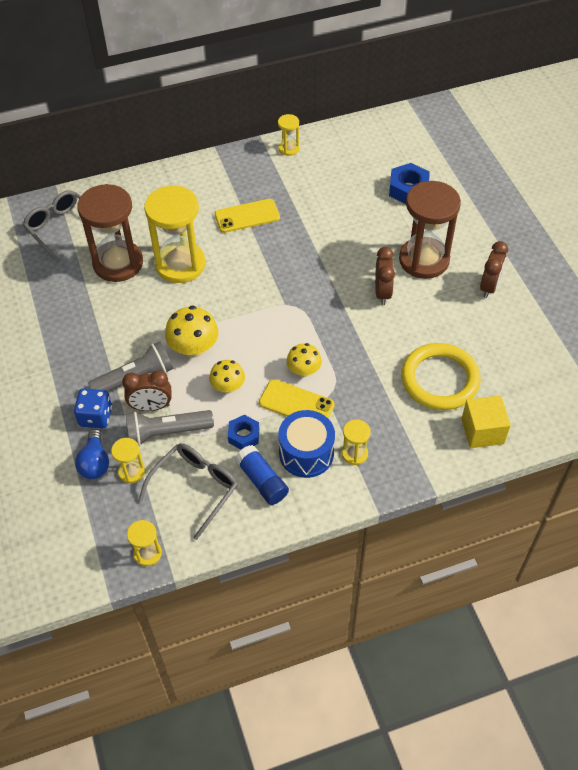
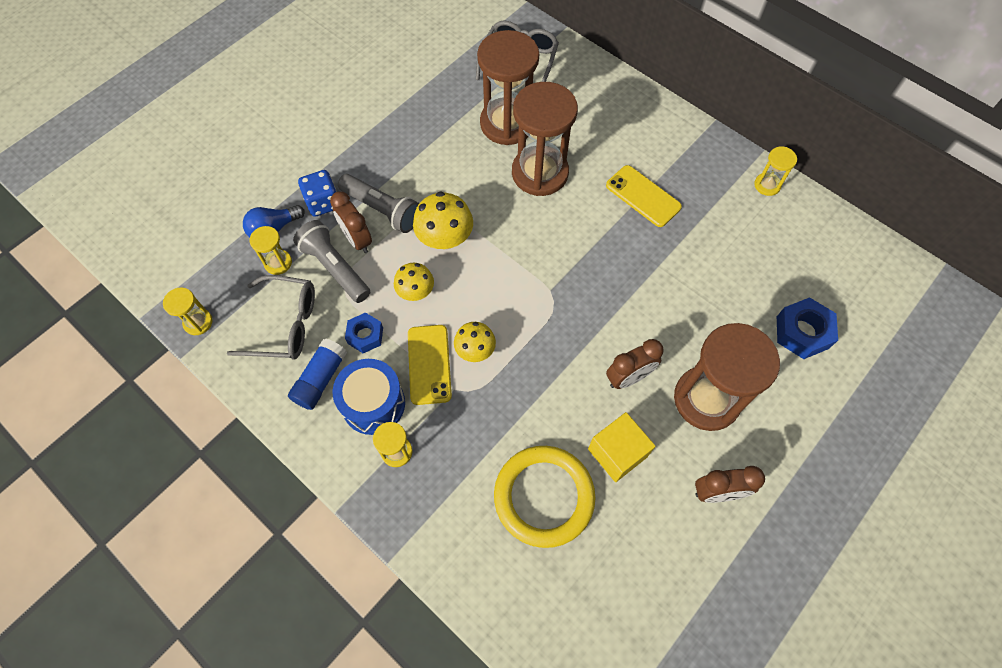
camera: 60 degrees right, 10 degrees up
yellow hourglass [144,185,206,283] -> brown hourglass [512,82,578,196]
yellow cube [461,395,511,448] -> yellow cube moved to [588,412,656,482]

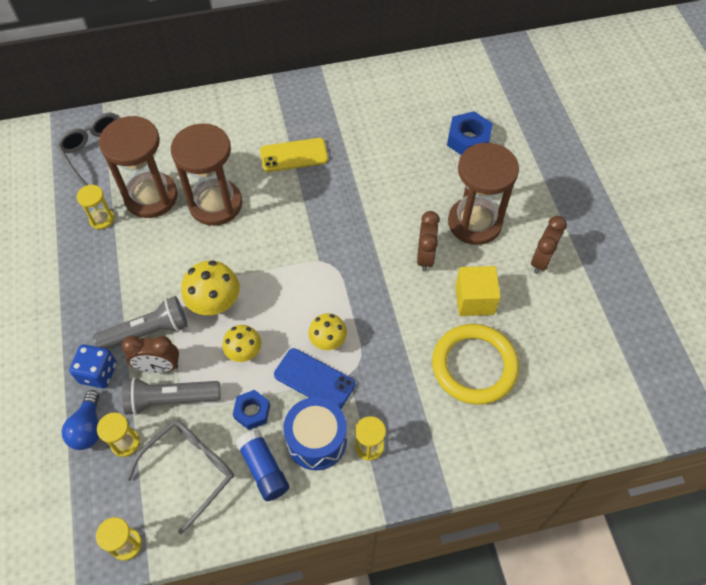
camera: 55 degrees left, 5 degrees down
yellow phone [408,325,452,405] -> blue phone [274,348,355,409]
yellow hourglass [754,146,797,196] -> yellow hourglass moved to [77,185,114,229]

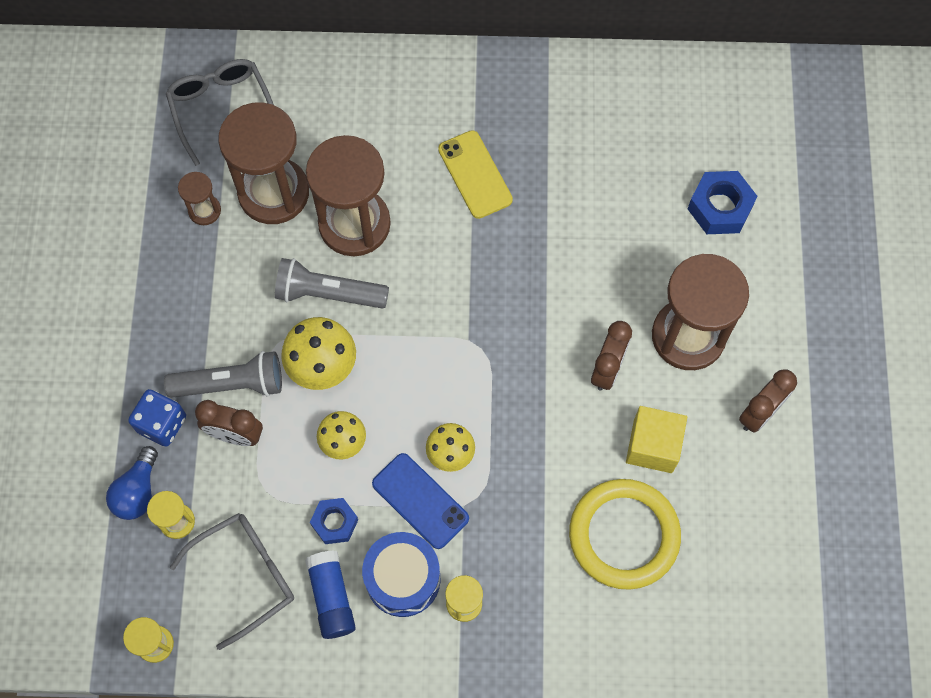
camera: 15 degrees right, 10 degrees up
yellow hourglass [77,185,114,229] -> brown hourglass [178,172,221,225]
grey flashlight [122,377,221,415] -> grey flashlight moved to [275,258,389,309]
yellow phone [260,138,328,172] -> yellow phone turned 60 degrees clockwise [438,130,513,219]

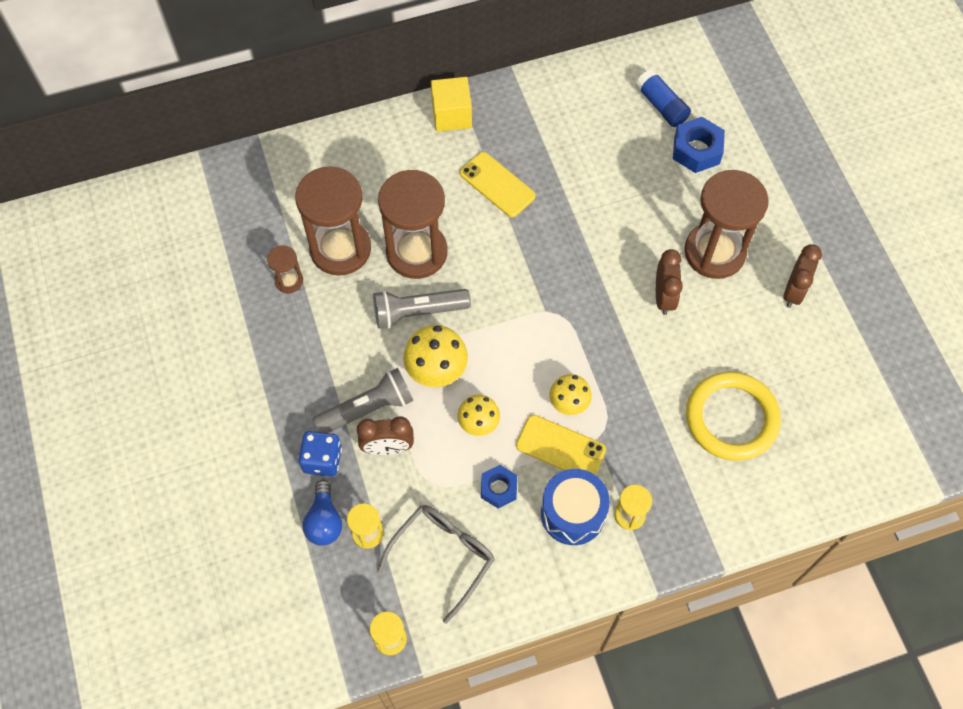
camera: 20 degrees left, 5 degrees down
grey glasses [166,59,274,166] -> none
blue glue stick [305,550,356,639] -> blue glue stick moved to [635,69,691,127]
blue phone [372,453,469,549] -> yellow phone [516,415,606,475]
yellow cube [626,406,687,473] -> yellow cube moved to [431,77,472,132]

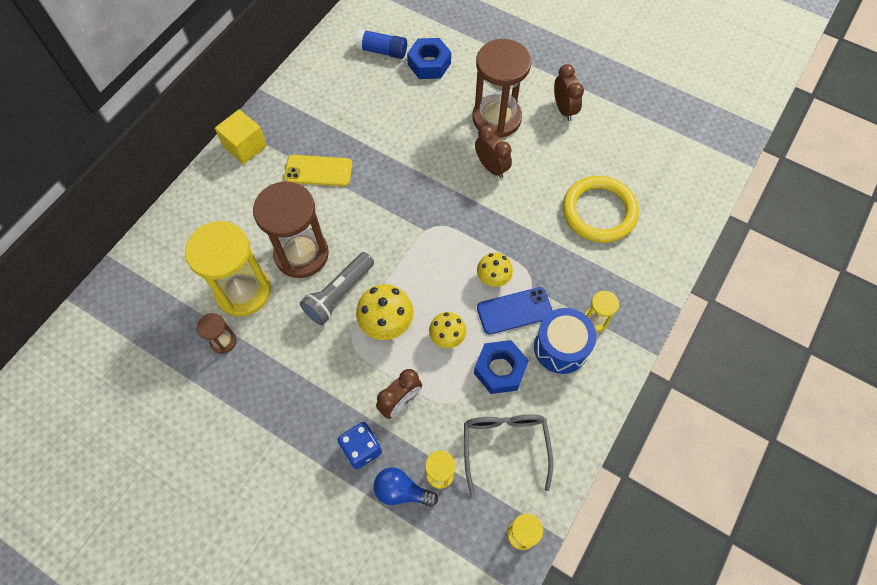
camera: 40 degrees left, 0 degrees up
brown hourglass [295,166,371,276] -> yellow hourglass [185,221,271,316]
blue light bulb [303,480,342,546] -> blue light bulb turned 150 degrees clockwise [374,468,438,507]
grey flashlight [313,368,413,433] -> none
blue nut [481,465,517,508] -> blue nut [474,340,529,394], size x1.51
yellow phone [516,415,606,475] -> blue phone [477,287,553,334]

